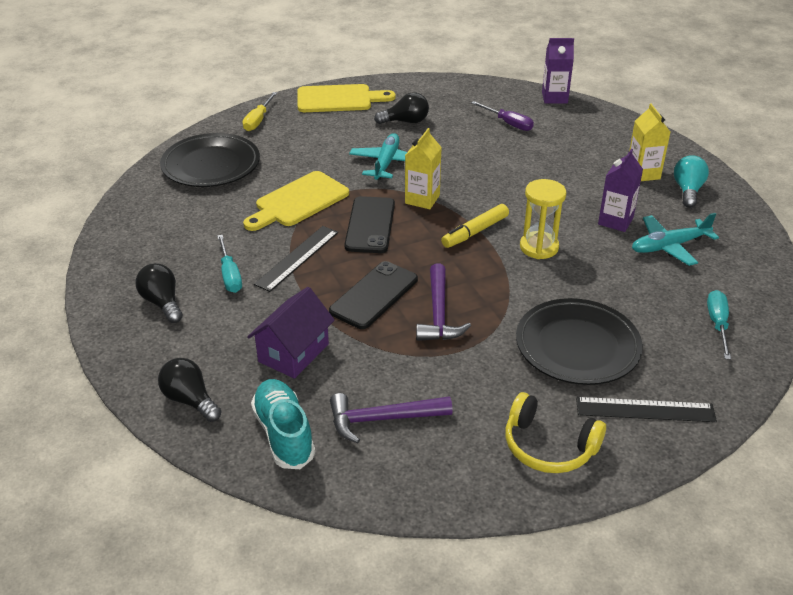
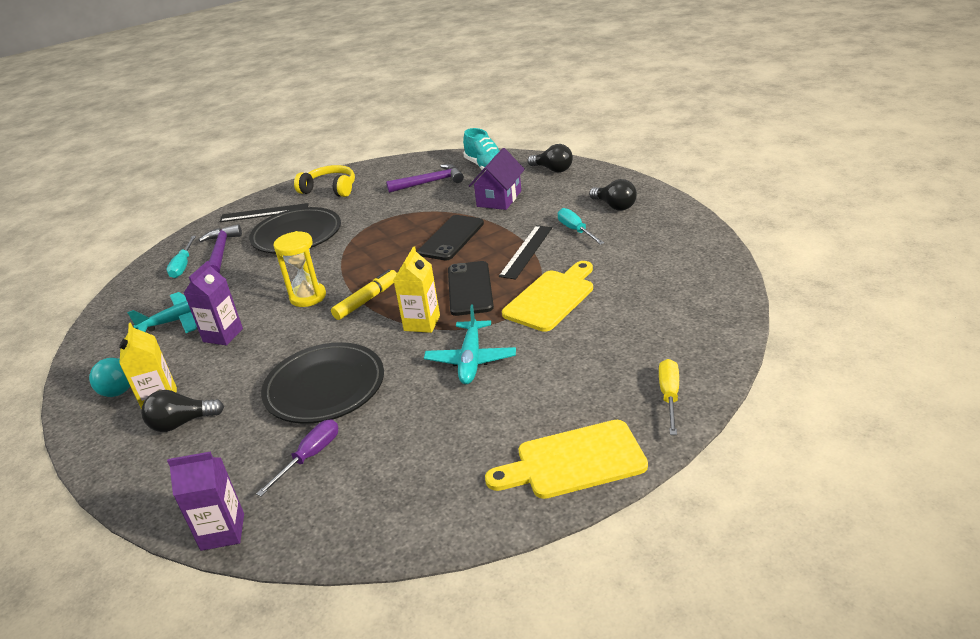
camera: 175 degrees right, 5 degrees down
black plate [160,133,260,187] -> black plate moved to [261,342,384,424]
black light bulb [374,92,429,124] -> black light bulb moved to [141,390,224,432]
purple hammer [416,263,471,341] -> purple hammer moved to [199,224,242,273]
purple screwdriver [471,101,534,131] -> purple screwdriver turned 90 degrees clockwise [256,419,338,497]

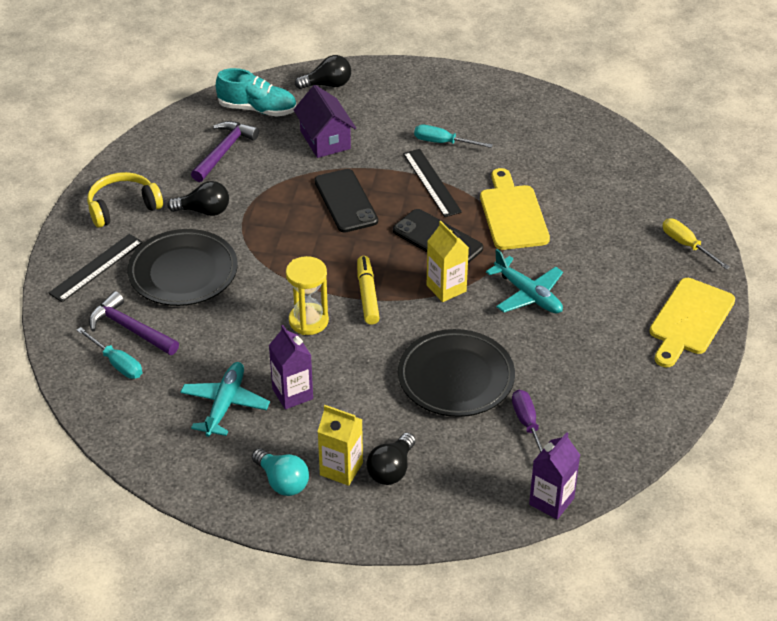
camera: 50 degrees left, 10 degrees up
black light bulb [589,179,637,210] -> black light bulb moved to [167,181,229,216]

